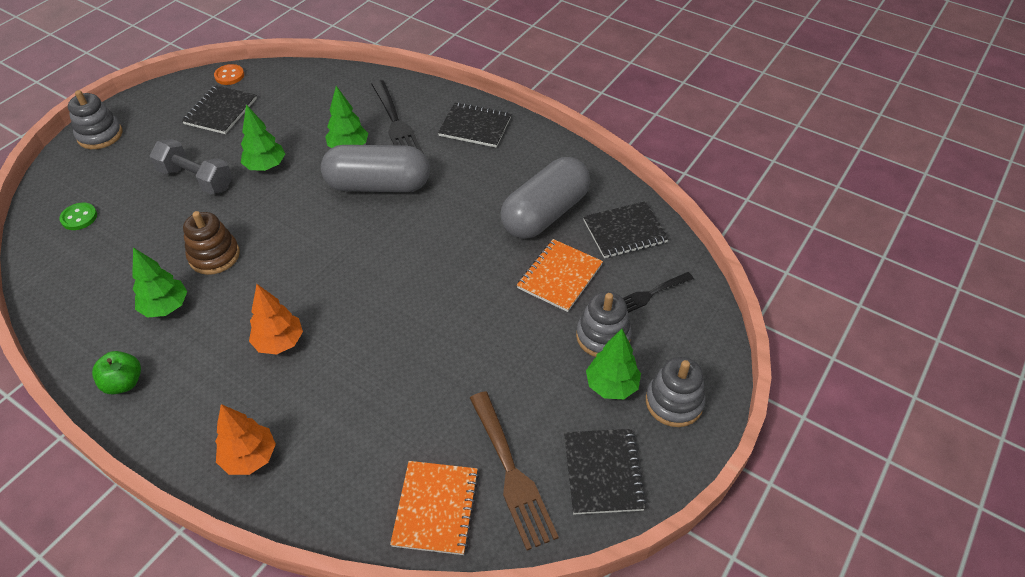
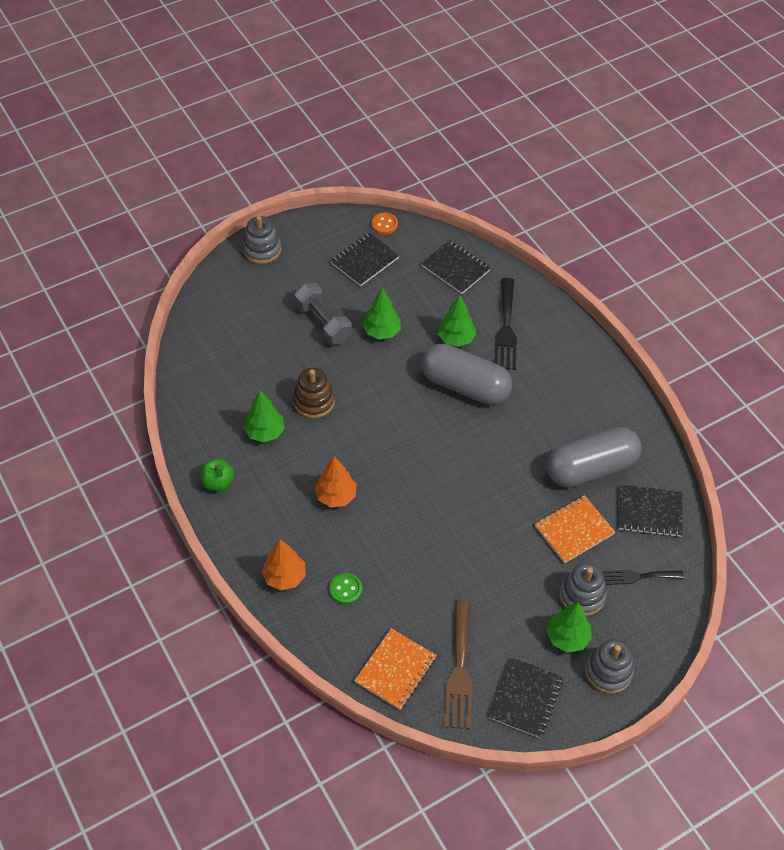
camera: 25 degrees right, 5 degrees up
green button [59,203,97,230] -> green button moved to [330,573,362,604]
black notebook [438,102,511,147] -> black notebook moved to [421,240,491,294]

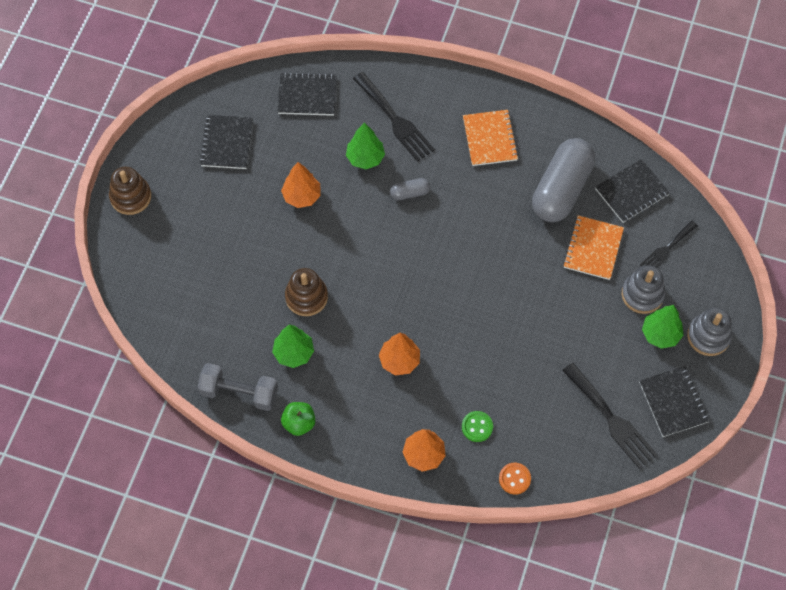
camera: 40 degrees left, 10 degrees up
grey stacking toy [243,216,281,264] -> brown stacking toy [109,167,151,215]
grey dumbbell [294,283,352,345] -> grey dumbbell moved to [197,363,278,411]
orange notebook [354,628,437,710] -> orange notebook moved to [463,110,519,166]
green tree [362,288,401,339] -> orange tree [281,162,321,208]
orange button [371,212,398,235] -> orange button moved to [499,463,531,495]
grey capsule [422,344,512,405] -> grey capsule [390,178,430,200], size x0.43
brown fork [444,599,472,729] -> black fork [562,363,658,469]

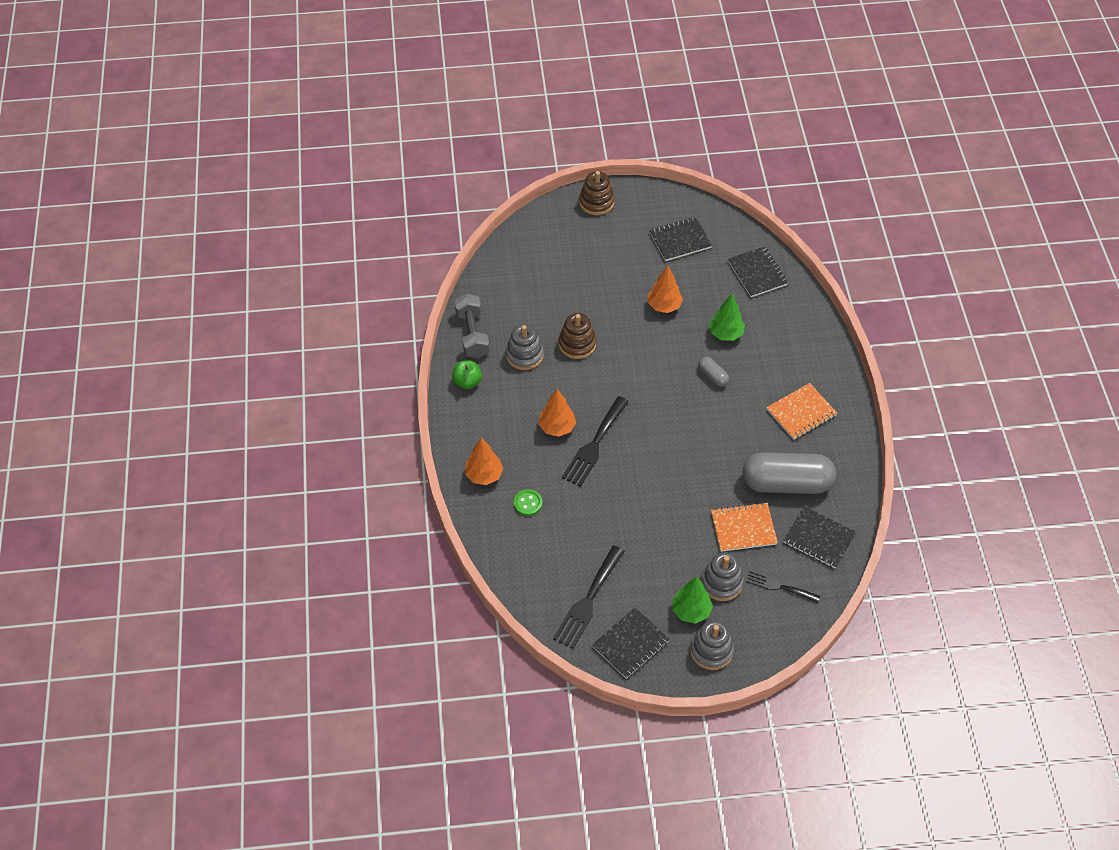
camera: 65 degrees right, 10 degrees down
green tree [272,324,314,368] -> grey stacking toy [506,324,544,370]
black fork [353,72,435,162] -> black fork moved to [562,396,629,487]
orange button [499,463,531,495] -> none

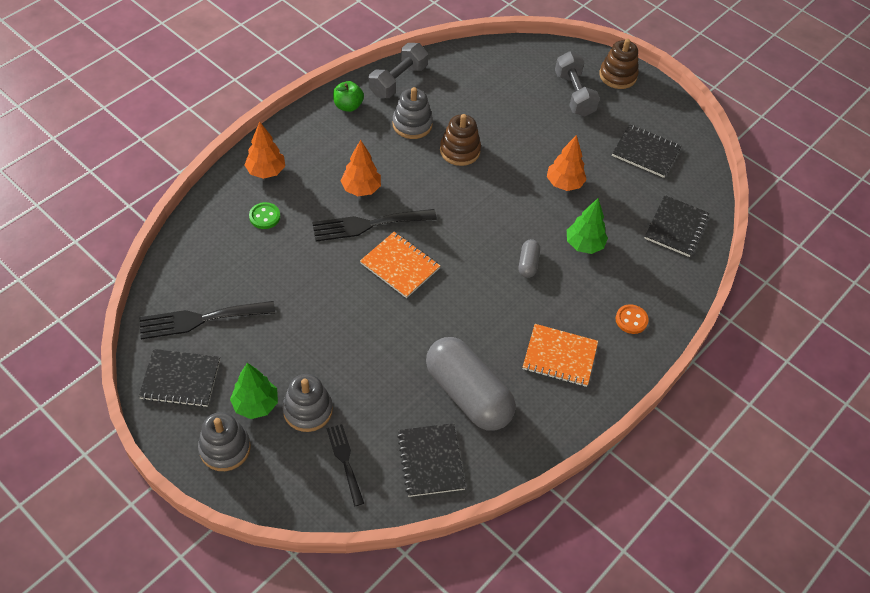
camera: 45 degrees right, 0 degrees up
orange notebook [711,502,778,552] -> orange notebook moved to [360,232,440,298]
none -> grey dumbbell [555,51,600,117]
none -> orange button [616,304,649,334]

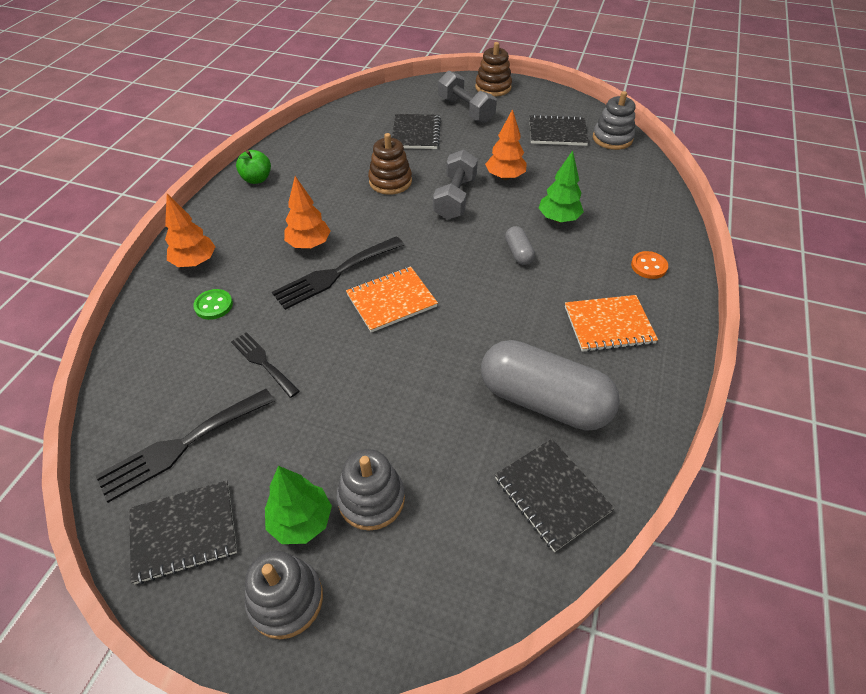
camera: 20 degrees left, 5 degrees down
black fork [327,424,364,506] -> black fork moved to [231,332,300,398]
orange notebook [360,232,440,298] -> orange notebook turned 45 degrees counterclockwise [346,266,438,333]
grey dumbbell [369,43,428,98] -> grey dumbbell moved to [433,149,478,220]
grey stacking toy [392,87,433,139] -> grey stacking toy moved to [593,91,635,150]
black notebook [644,195,710,257] -> black notebook moved to [392,114,441,149]

